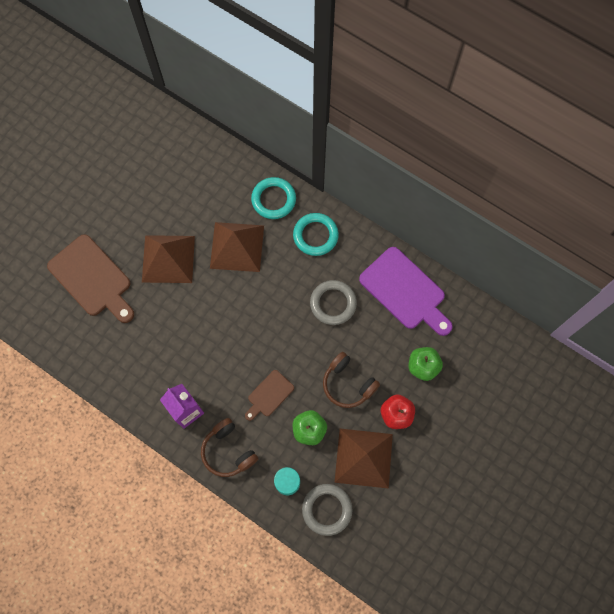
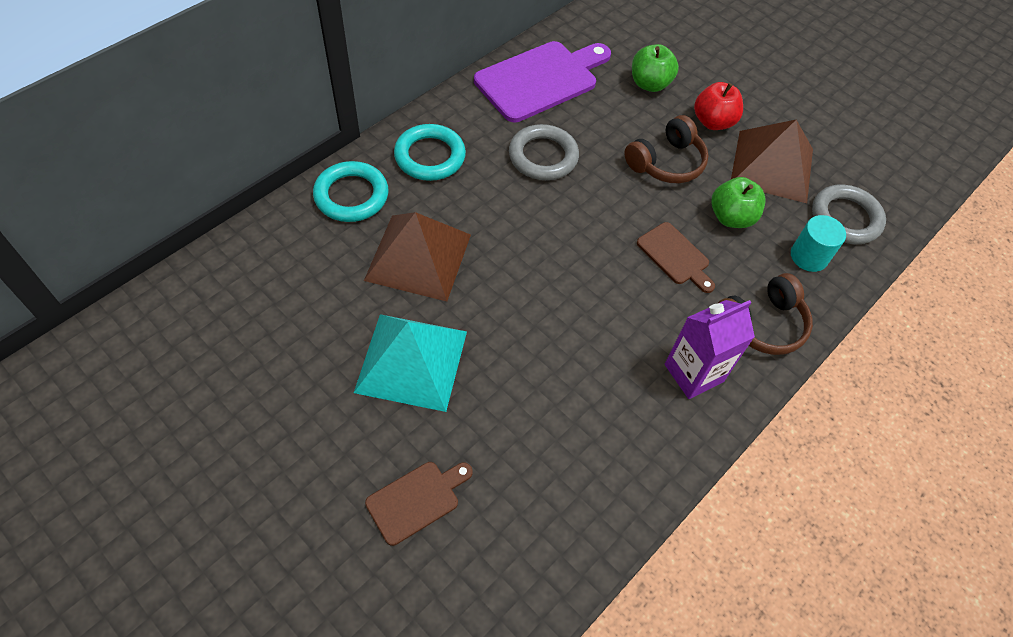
camera: 85 degrees left, 15 degrees down
brown cutting board [47,234,134,323] -> brown cutting board [365,462,473,546], size x0.53
brown pyramid [142,235,195,283] -> turquoise pyramid [354,314,467,412]

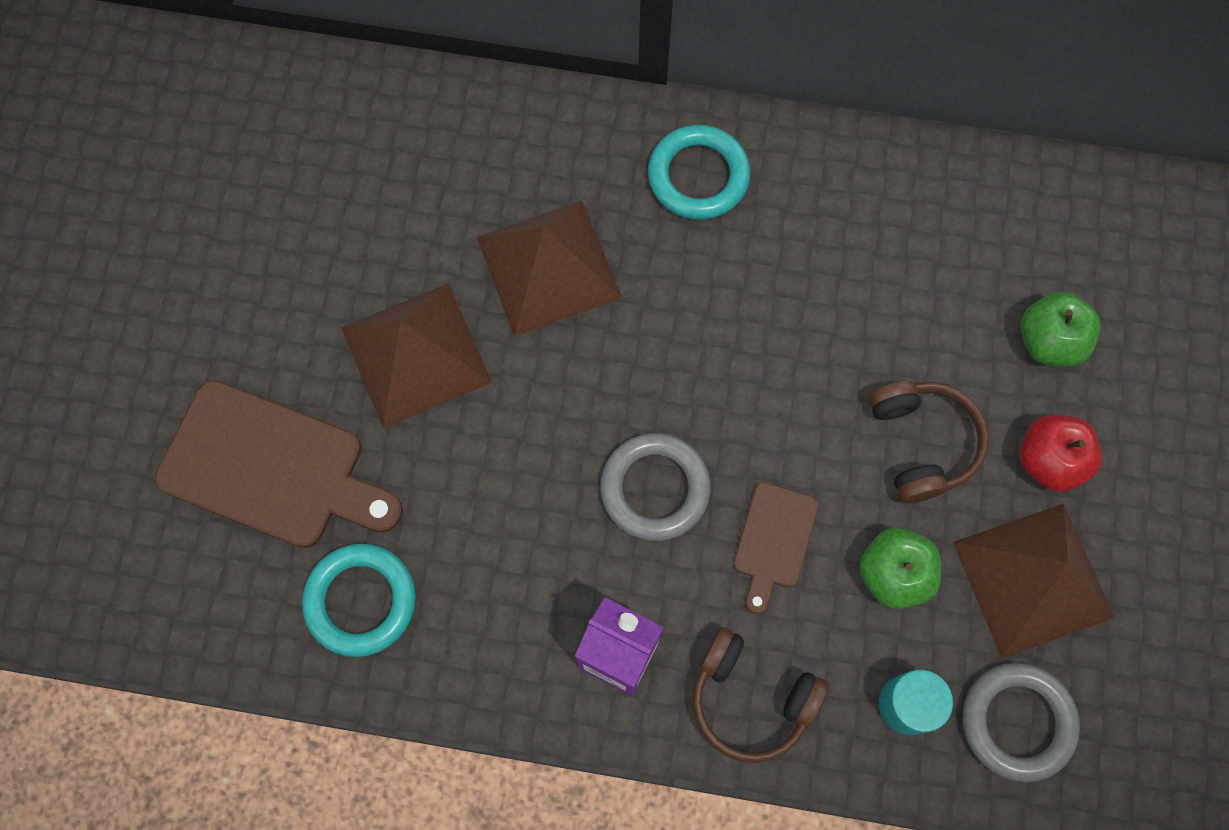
camera: 60 degrees right, 15 degrees up
turquoise ring [313,161,388,222] -> turquoise ring moved to [302,544,416,657]
turquoise pyramid [354,314,467,412] -> brown pyramid [341,284,492,429]
brown cutting board [365,462,473,546] -> brown cutting board [155,380,403,548], size x1.90
purple cutting board [474,41,611,122] -> none
grey ring [509,124,579,180] -> grey ring moved to [600,433,711,541]
brown headphones [624,115,709,183] -> brown headphones turned 120 degrees counterclockwise [869,381,989,503]

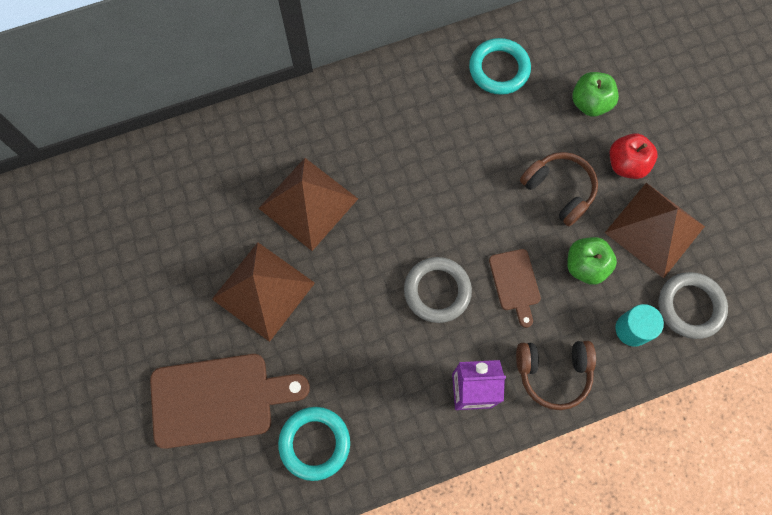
camera: 30 degrees left, 0 degrees up
turquoise ring [648,125,750,220] -> turquoise ring moved to [469,38,531,95]

